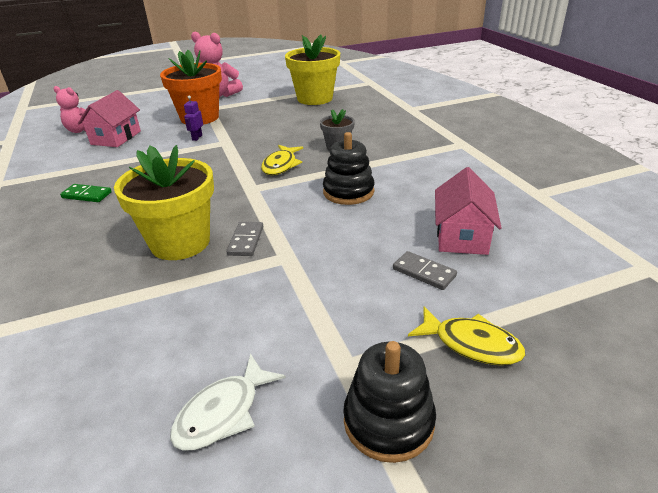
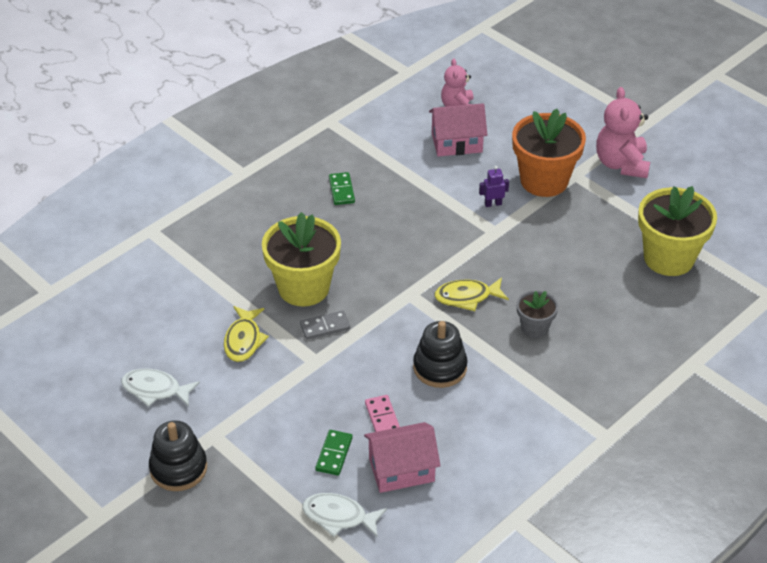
camera: 65 degrees right, 10 degrees up
grey domino [393,251,457,290] -> green domino [315,430,353,476]
yellow fish [408,306,525,365] -> yellow fish moved to [224,306,269,362]
none -> white fish [302,493,387,537]
none -> pink domino [365,395,400,432]

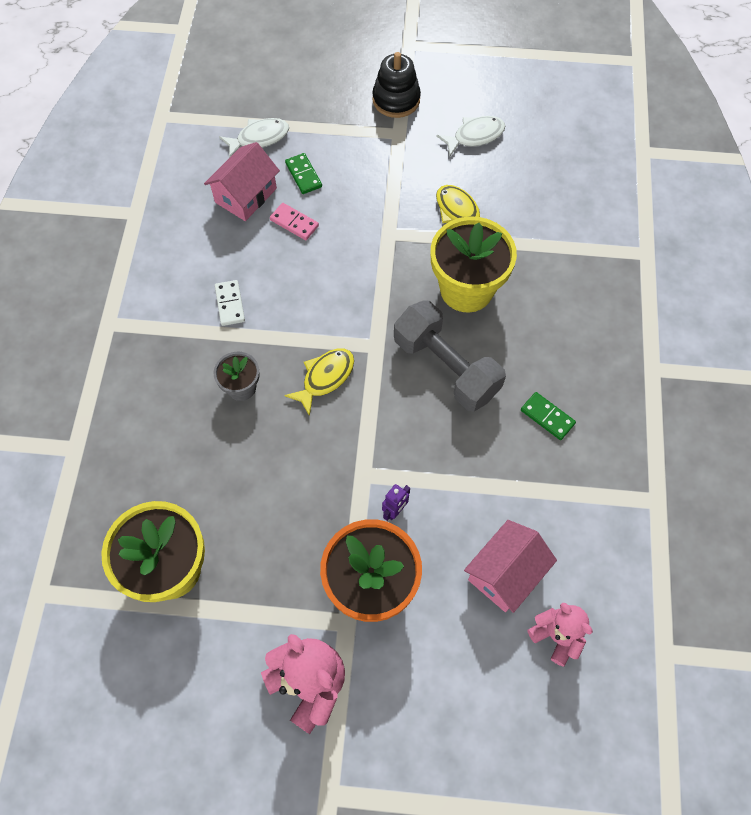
camera: 140 degrees right, 20 degrees up
grey domino [300,311,350,340] -> none
black stacking toy [413,321,468,388] -> none
none -> white domino [215,280,245,326]
none -> grey dumbbell [394,300,506,411]

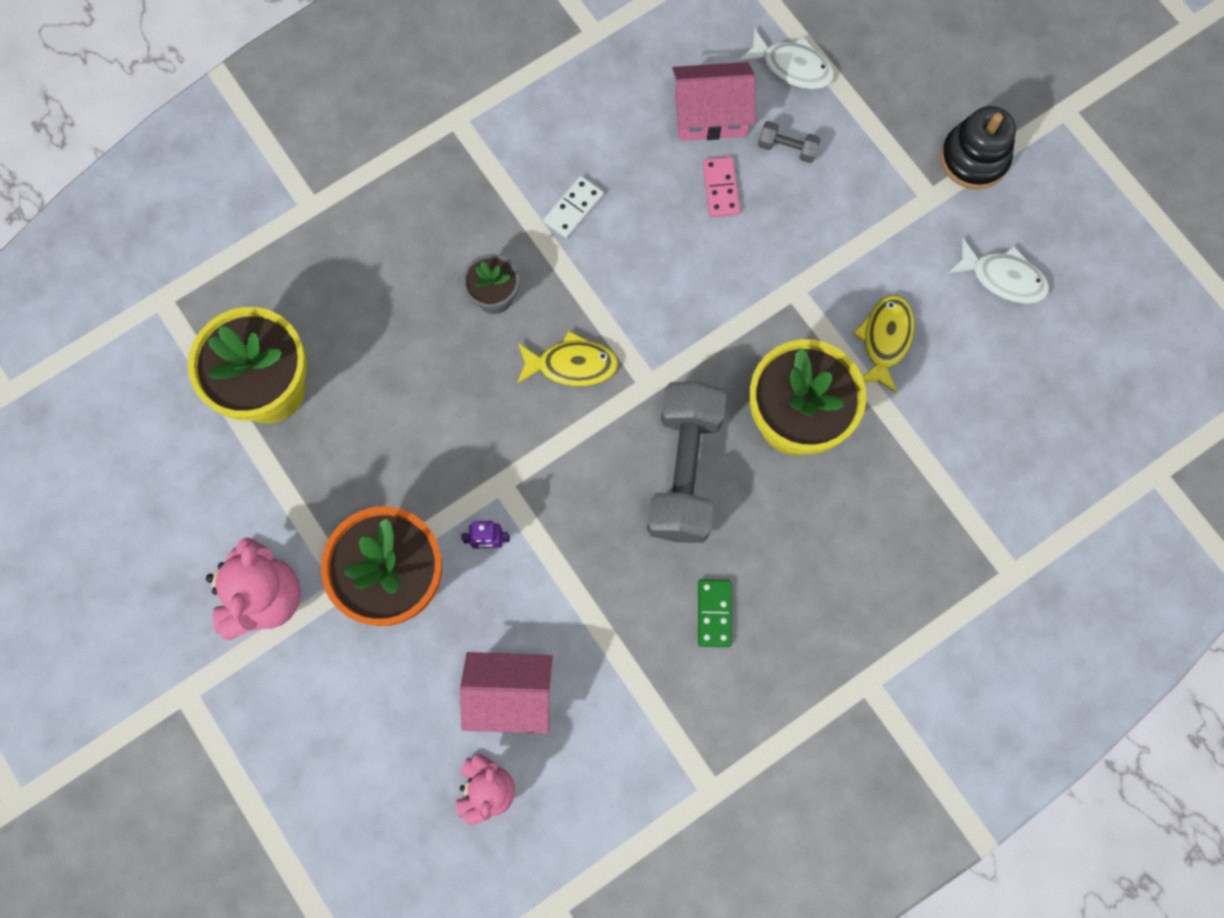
camera: 50 degrees right, 10 degrees up
green domino [285,153,322,194] -> grey dumbbell [758,121,821,163]

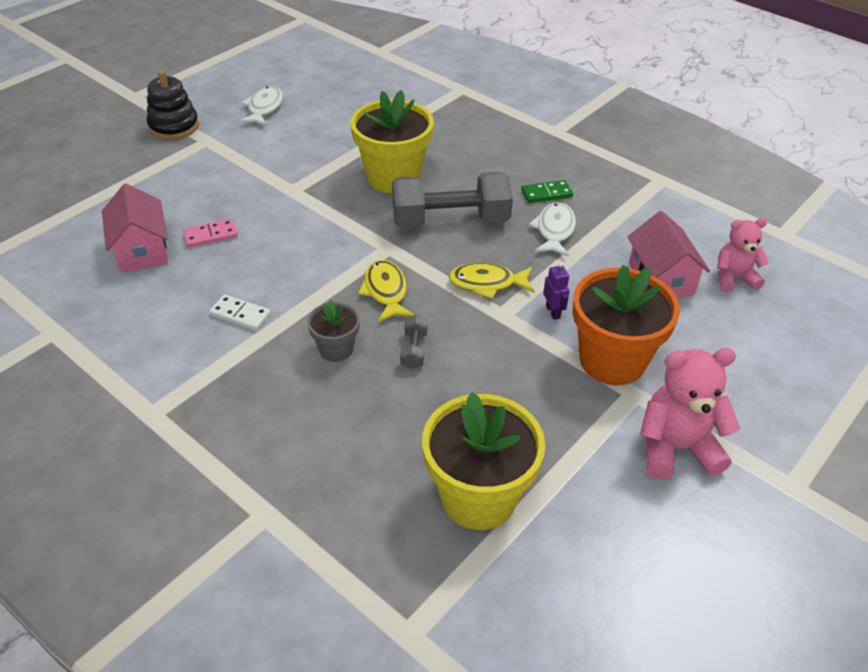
camera: 105 degrees left, 30 degrees down
white fish [738,28,835,89] -> white fish moved to [529,202,576,257]
grey dumbbell [758,121,821,163] -> grey dumbbell moved to [400,315,428,369]
yellow fish [853,295,915,394] -> yellow fish moved to [449,263,535,299]

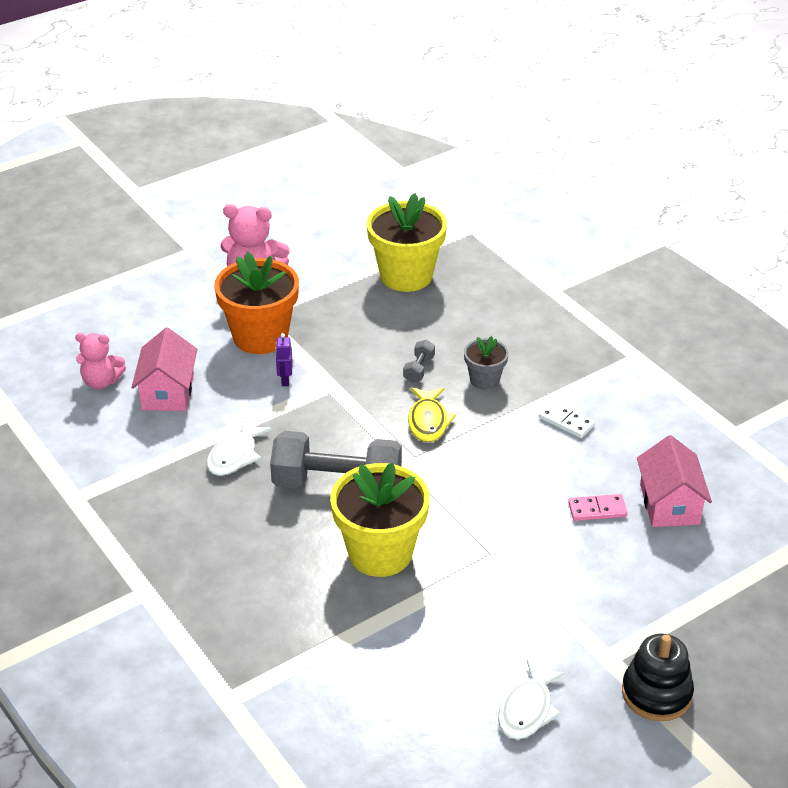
camera: 165 degrees left, 5 degrees down
yellow fish [449,263,535,299] -> none
green domino [521,180,573,203] -> none

